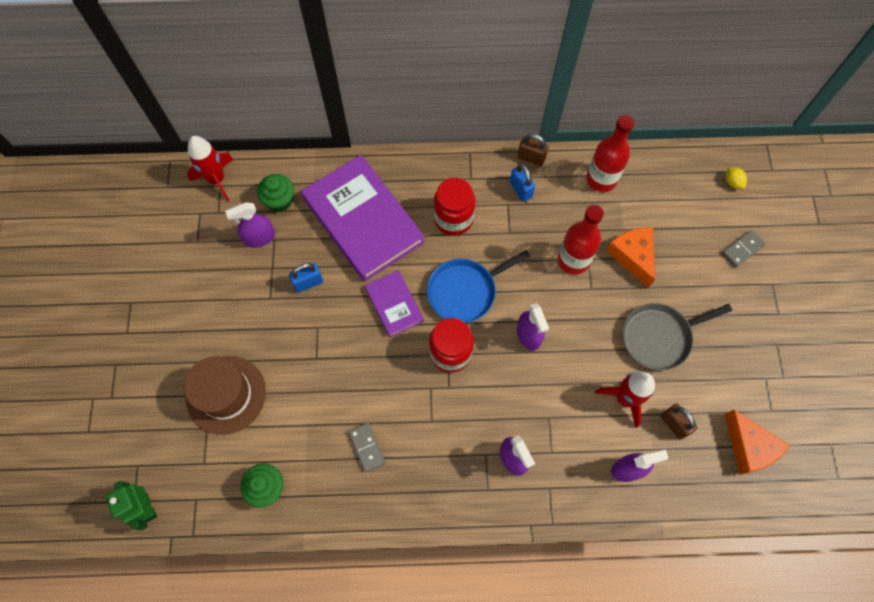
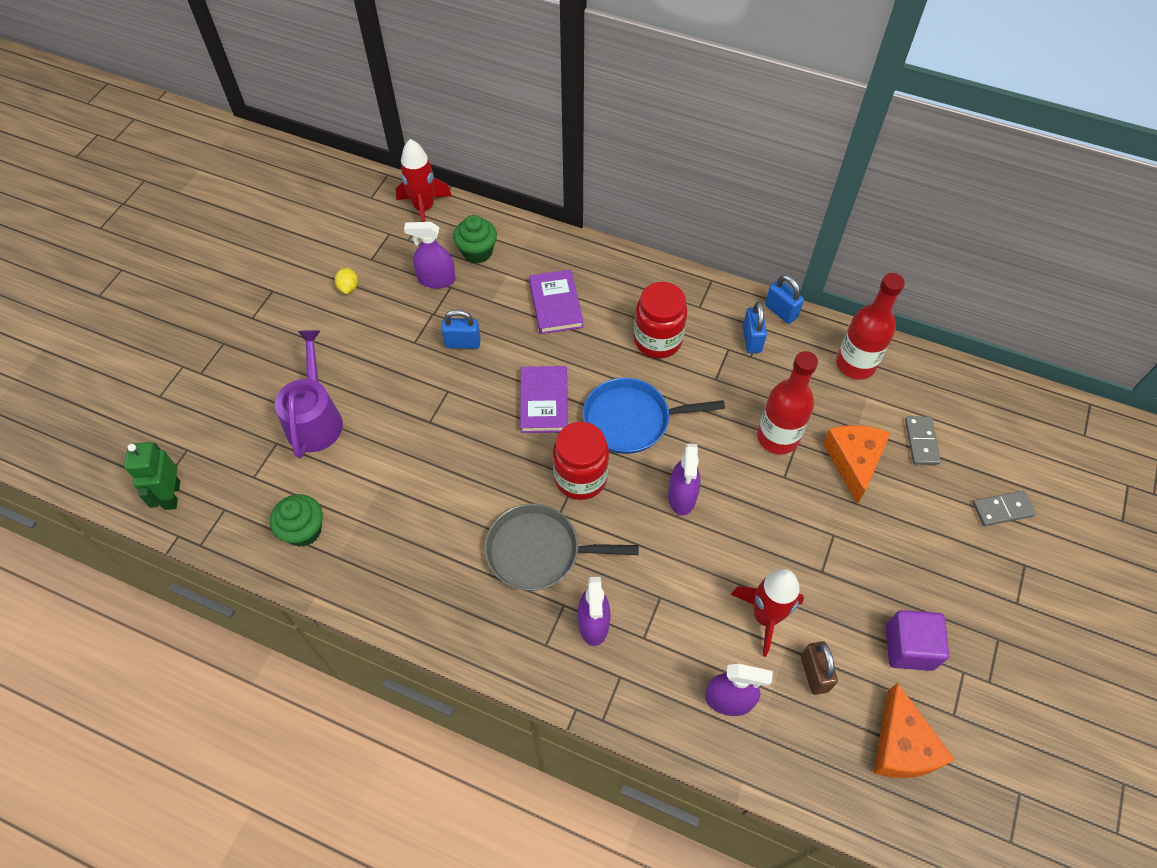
camera: 25 degrees right, 10 degrees down
brown hat [184,356,266,435] -> purple watering can [275,330,343,458]
purple book [301,155,425,282] -> purple book [529,269,584,334], size x0.50
grey domino [348,423,385,472] -> grey domino moved to [905,416,941,465]
brown padlock [517,133,549,166] -> blue padlock [765,275,804,324]
grey pan [622,303,732,371] -> grey pan moved to [485,504,639,591]
yellow lemon [726,167,747,189] -> yellow lemon moved to [335,268,358,294]
none -> purple cube [886,610,949,671]

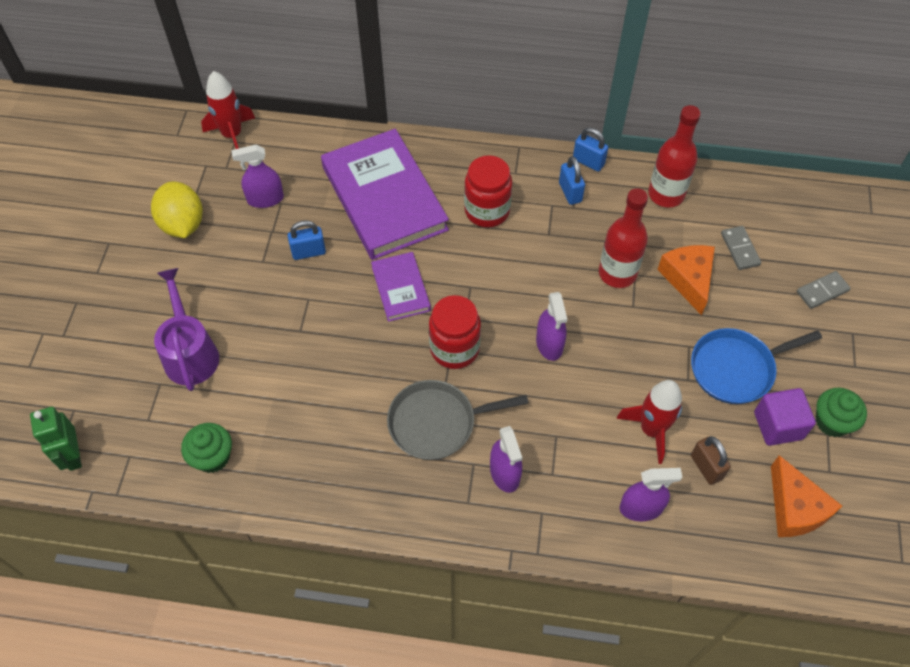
camera: 15 degrees left, 0 degrees up
yellow lemon [335,268,358,294] -> yellow lemon [151,182,203,238], size x2.23
green cupcake [453,215,497,263] -> green cupcake moved to [816,388,867,437]
purple book [529,269,584,334] -> purple book [321,129,449,260], size x2.01
blue pan [583,378,725,454] -> blue pan moved to [691,328,822,404]

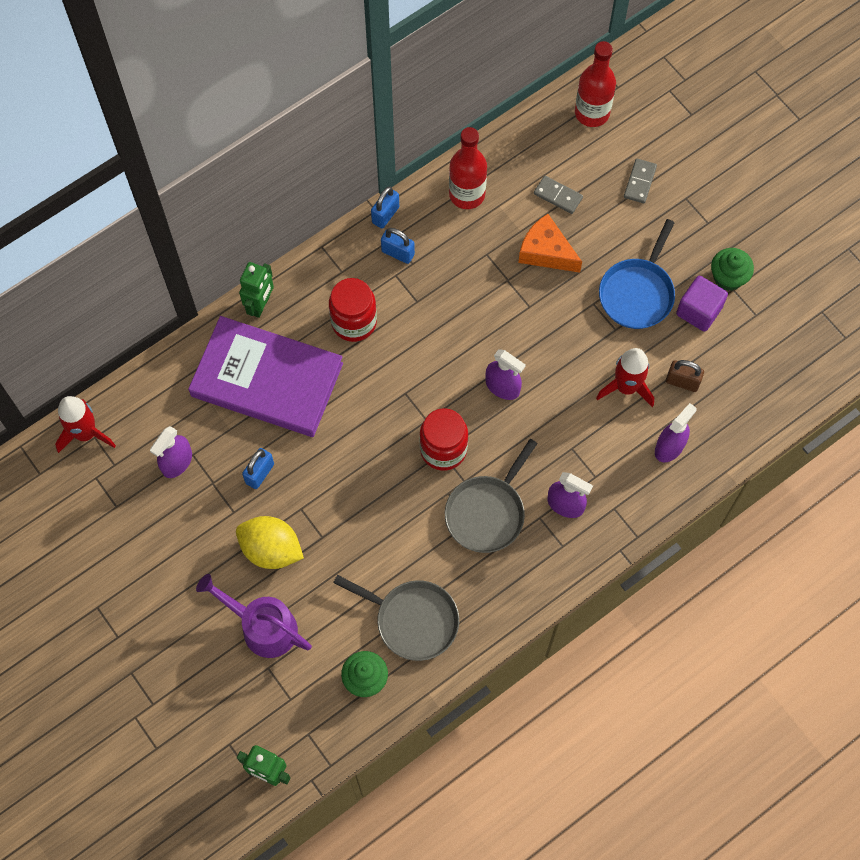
camera: 45 degrees left, 10 degrees up
yellow lemon [151,182,203,238] -> yellow lemon moved to [236,516,304,569]
purple book [371,252,431,322] -> none
blue padlock [573,128,608,172] -> blue padlock turned 45 degrees counterclockwise [371,187,399,229]
red bottle [599,188,648,288] -> red bottle moved to [575,41,616,127]
orange cheese [771,455,842,537] -> none
none -> green robot [239,262,274,318]
none -> grey pan [333,575,459,661]

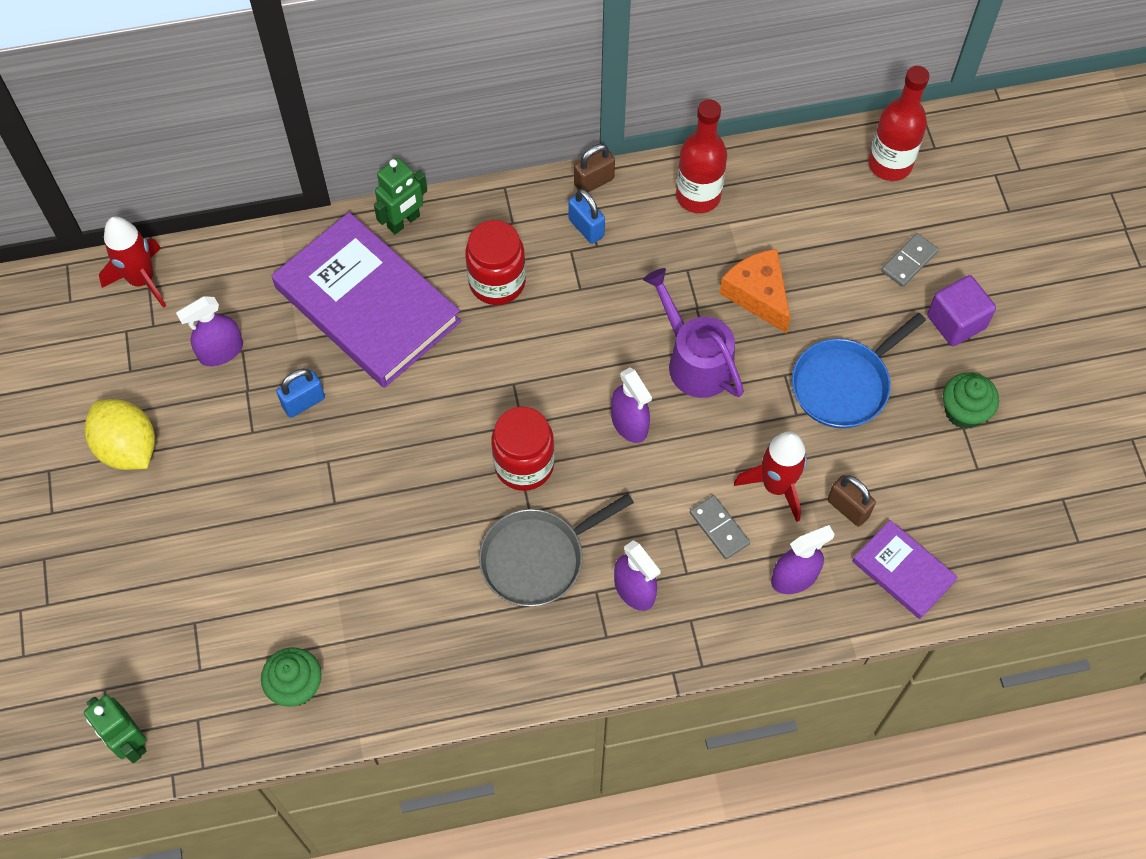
camera: 25 degrees right, 5 degrees down
purple watering can [196,574,312,658] -> purple watering can moved to [643,268,744,398]
yellow lemon [236,516,304,569] -> yellow lemon moved to [85,399,155,470]
grey pan [333,575,459,661] -> none
blue padlock [371,187,399,229] -> brown padlock [574,144,615,192]
grey domino [534,176,583,214] -> grey domino moved to [690,495,750,559]
purple cube [676,276,728,332] -> purple cube moved to [927,275,996,346]
none -> purple book [852,520,958,619]

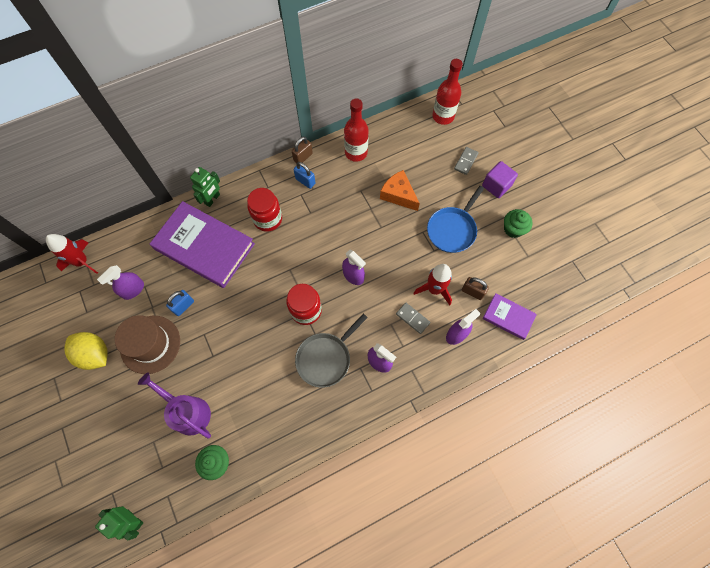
camera: 15 degrees left, 5 degrees up
purple watering can [643,268,744,398] -> purple watering can moved to [138,372,211,439]
none -> brown hat [115,315,180,374]

